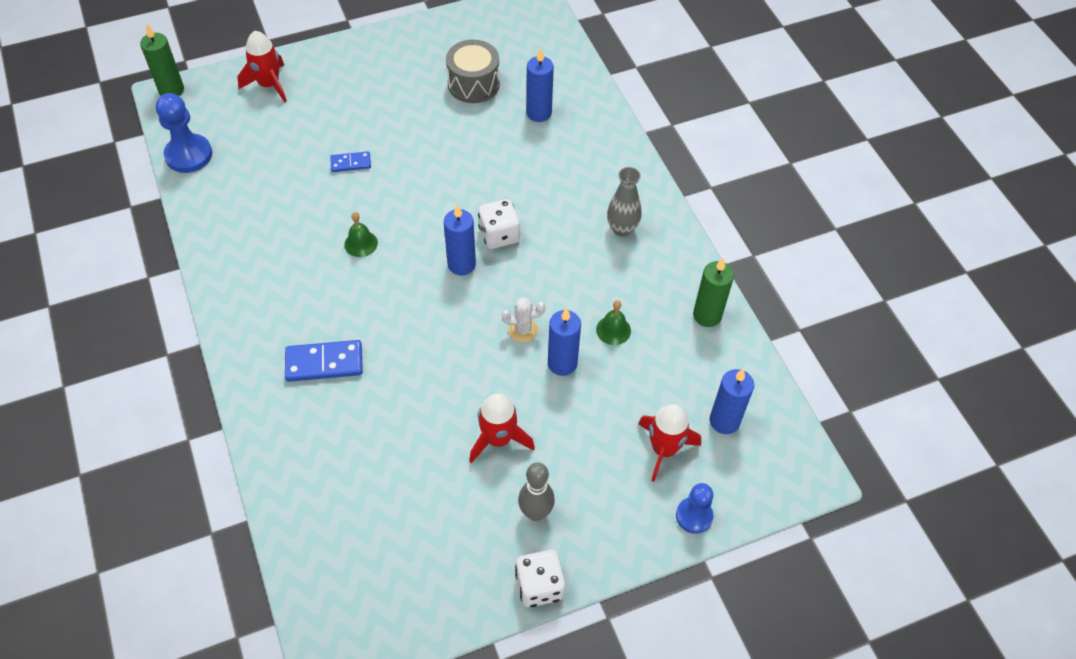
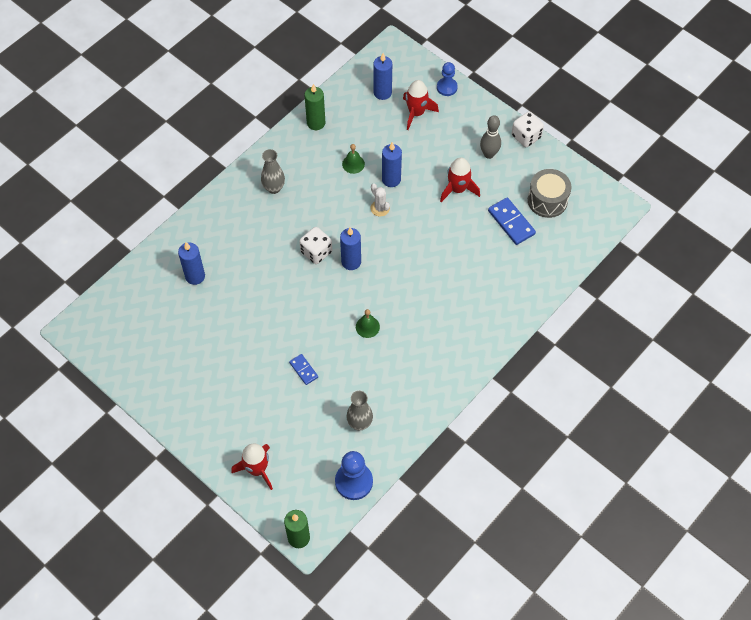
camera: 115 degrees left, 5 degrees up
blue domino [285,340,363,382] -> blue domino moved to [488,197,536,245]
grey drum [446,40,500,103] -> grey drum moved to [528,169,572,218]
none -> grey vase [346,391,373,430]

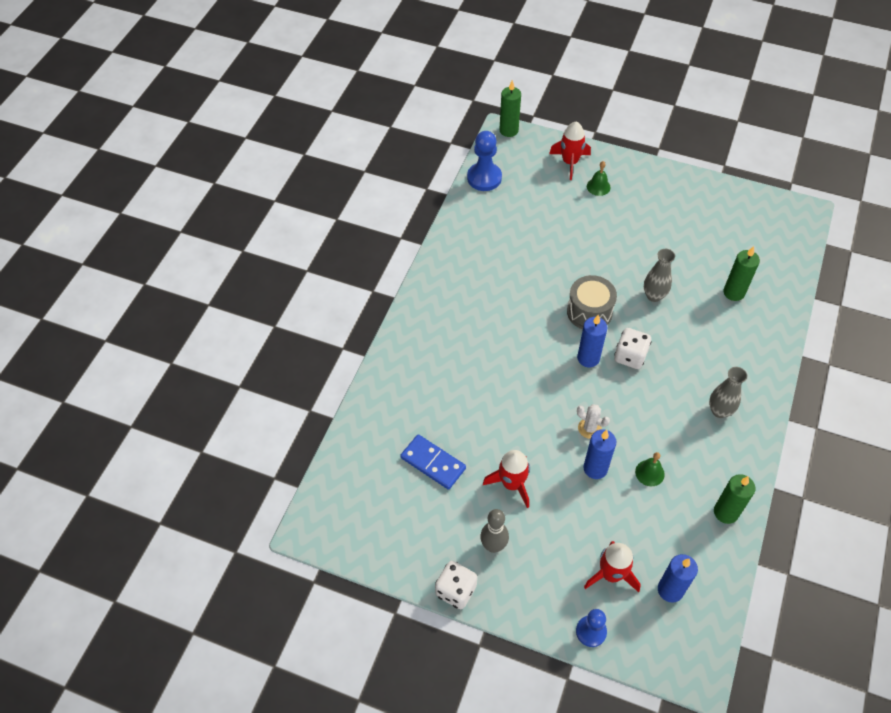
camera: 160 degrees right, 5 degrees down
blue candle [178,242,205,285] -> green candle [723,246,760,301]
blue domino [289,354,318,385] -> none
grey vase [346,391,373,430] -> grey vase moved to [644,249,675,302]
green bell [356,309,380,338] -> green bell moved to [587,161,610,196]
grey drum [528,169,572,218] -> grey drum moved to [567,275,617,329]

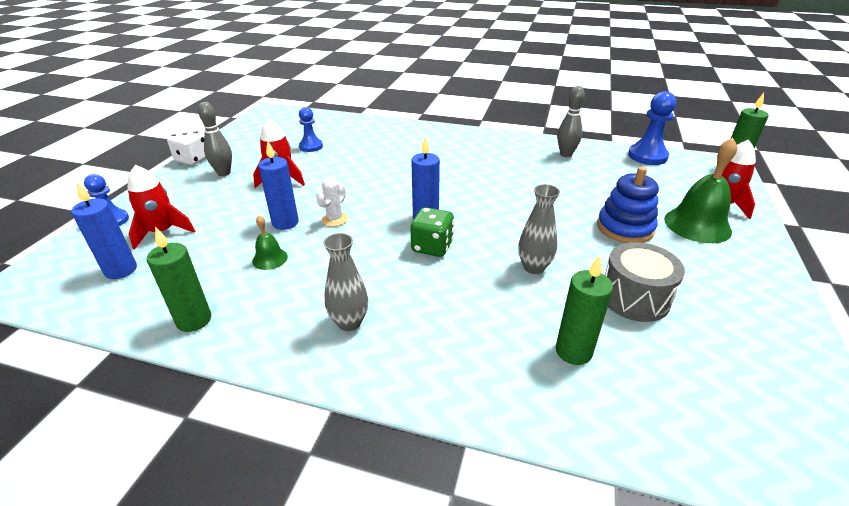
camera: 85 degrees right, 20 degrees down
blue domino [400,434,466,490] -> blue pawn [299,107,323,152]
grey drum [567,275,617,329] -> grey drum moved to [605,242,685,322]
green bell [587,161,610,196] -> green bell [664,138,737,243], size x1.95
white dice [614,328,651,369] -> green dice [410,207,454,257]
none -> grey bowling pin [558,86,585,157]
none -> blue stacking toy [597,167,659,243]

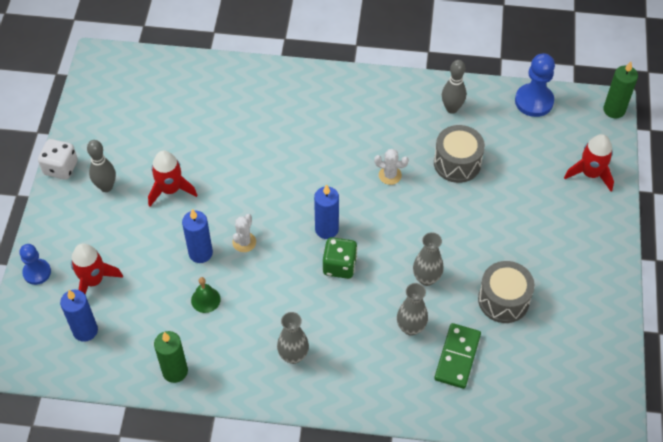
camera: 10 degrees left, 20 degrees up
blue pawn [299,107,323,152] -> none
green candle [556,255,613,365] -> green domino [434,323,481,389]
blue stacking toy [597,167,659,243] -> none
green bell [664,138,737,243] -> none
none -> white cactus [374,149,409,185]
none -> grey vase [397,283,428,336]
none -> grey drum [434,125,485,183]

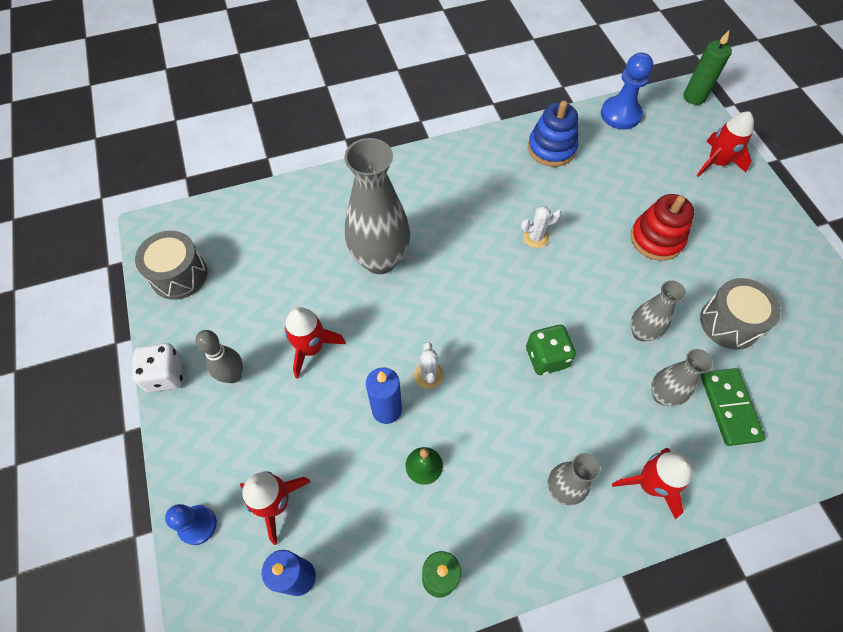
camera: 25 degrees left, 5 degrees up
blue candle [314,184,339,239] -> none
grey drum [434,125,485,183] -> grey drum moved to [135,231,207,300]
grey bowling pin [442,60,466,114] -> blue stacking toy [528,101,578,167]
none -> grey vase [344,138,410,274]
none -> red rocket [612,448,693,519]
none -> red stacking toy [630,194,694,261]

